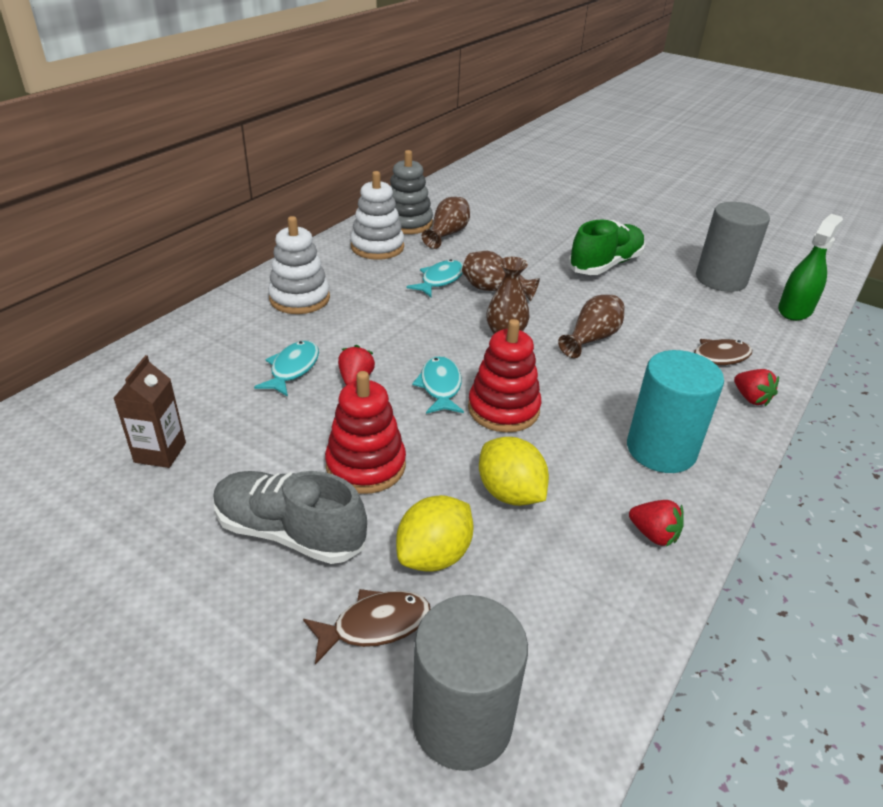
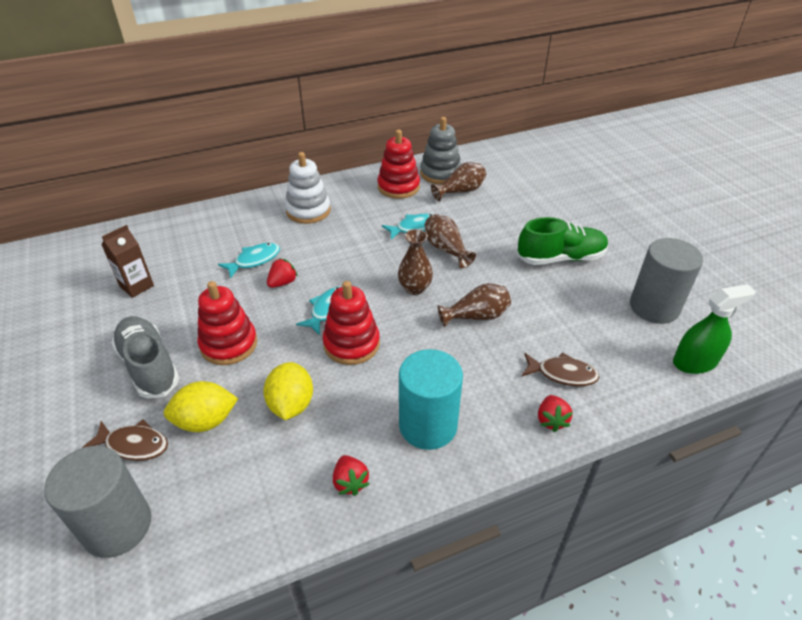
camera: 35 degrees right, 5 degrees up
white stacking toy [350,171,404,260] -> red stacking toy [377,130,420,199]

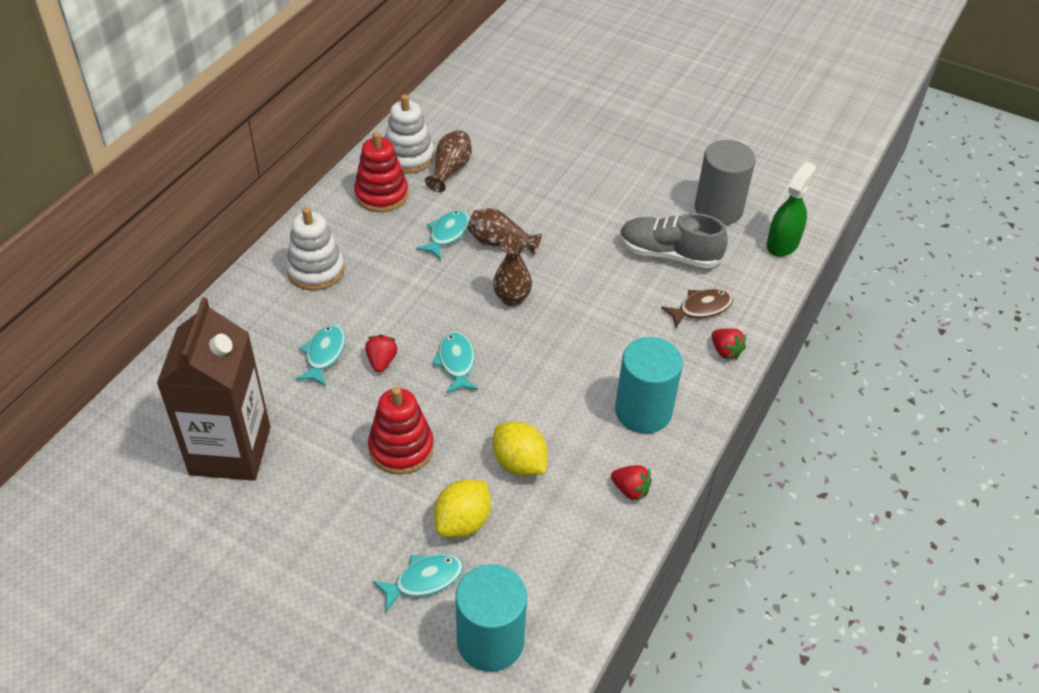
camera: 40 degrees left, 5 degrees up
grey cylinder [44,446,151,558] -> turquoise cylinder [455,564,527,672]
brown fish [82,420,168,461] -> turquoise fish [373,554,464,612]
brown carton [102,225,154,298] -> brown carton [157,298,270,481], size x2.15
grey shoe [111,316,179,399] -> grey shoe moved to [620,213,728,268]
red stacking toy [323,281,380,365] -> none
grey stacking toy [420,117,461,184] -> white stacking toy [384,94,434,174]
brown vase [437,283,511,327] -> none
green shoe [517,217,608,265] -> none

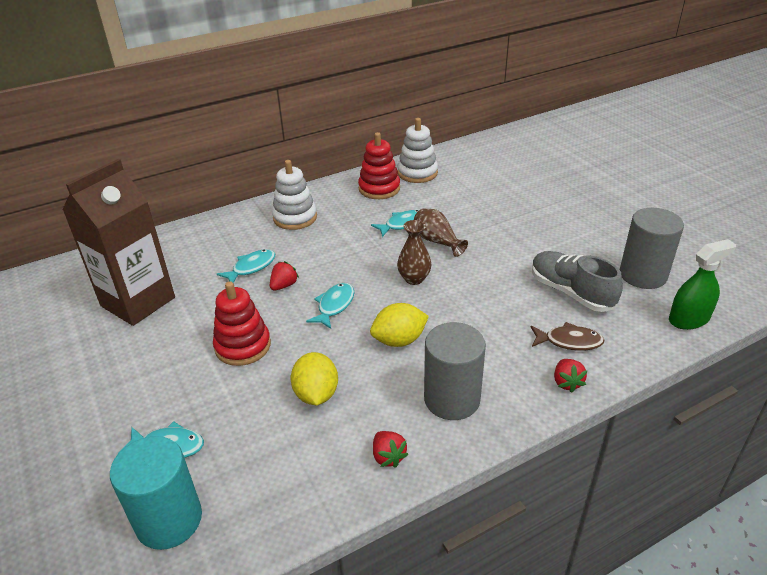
camera: 35 degrees right, 10 degrees down
brown vase [425,130,472,192] -> none
yellow lemon [434,479,491,538] -> yellow lemon moved to [370,303,429,347]
turquoise cylinder [615,337,683,434] -> grey cylinder [424,322,486,420]

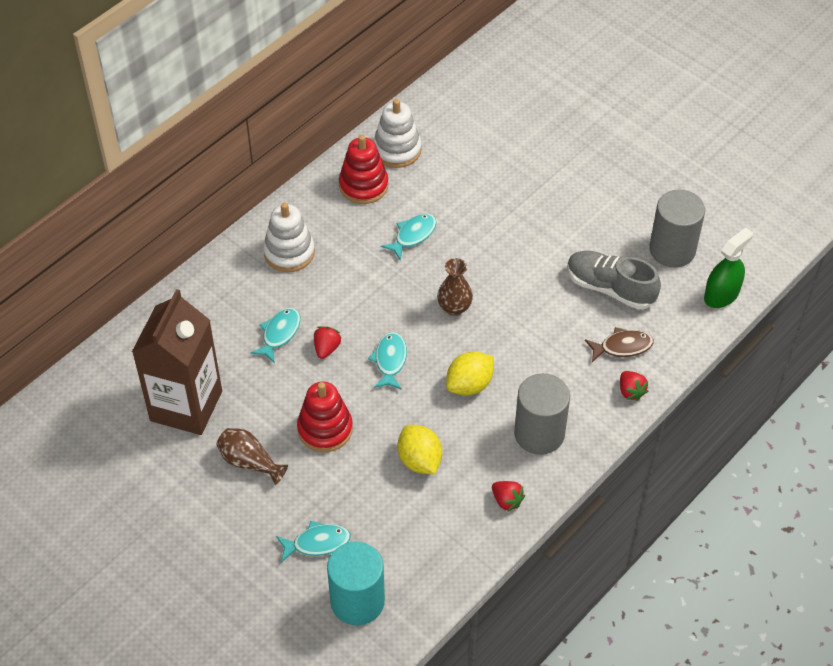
camera: 20 degrees left, 15 degrees up
brown vase [414,208,468,257] -> brown vase moved to [216,428,288,485]

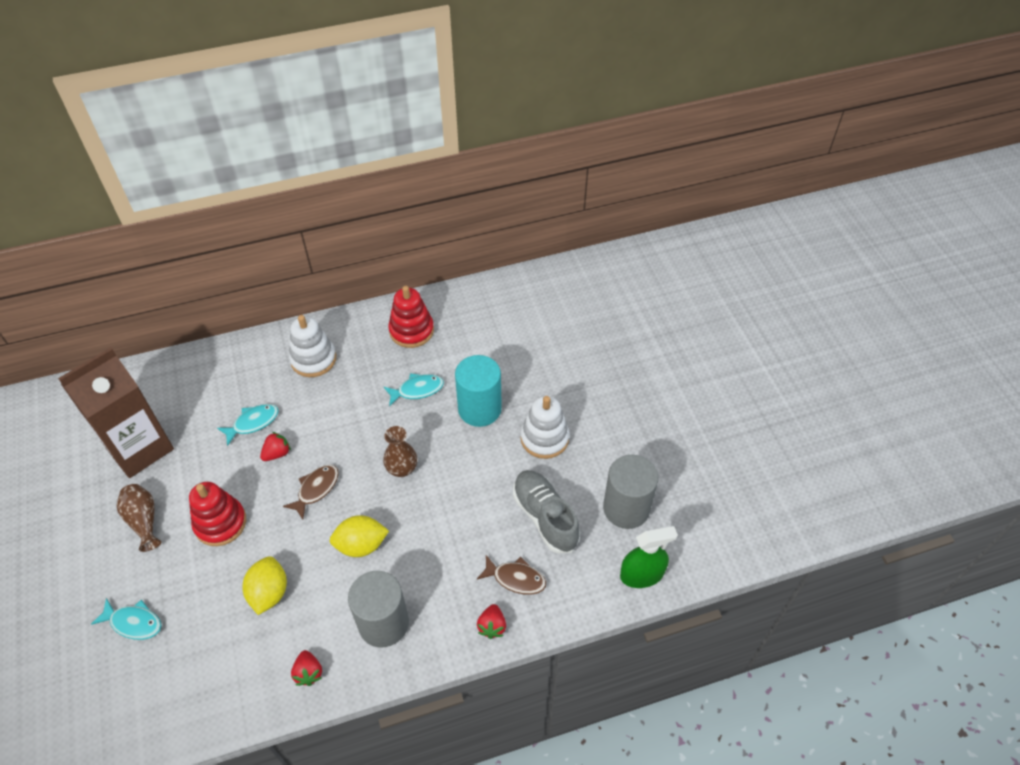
camera: 30 degrees right, 0 degrees up
turquoise cylinder [327,542,385,625] -> turquoise cylinder moved to [455,355,502,427]
turquoise fish [368,332,407,390] -> brown fish [283,465,339,519]
white stacking toy [373,99,421,168] -> white stacking toy moved to [520,396,570,459]

